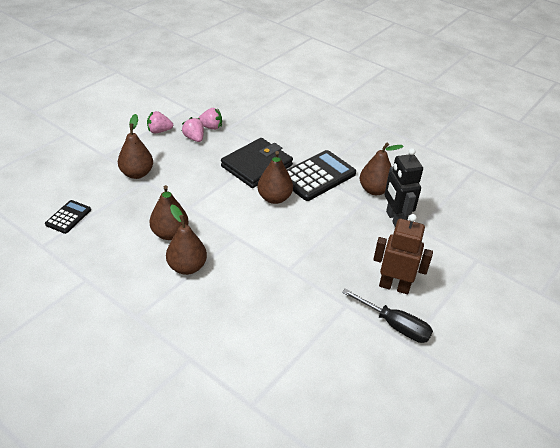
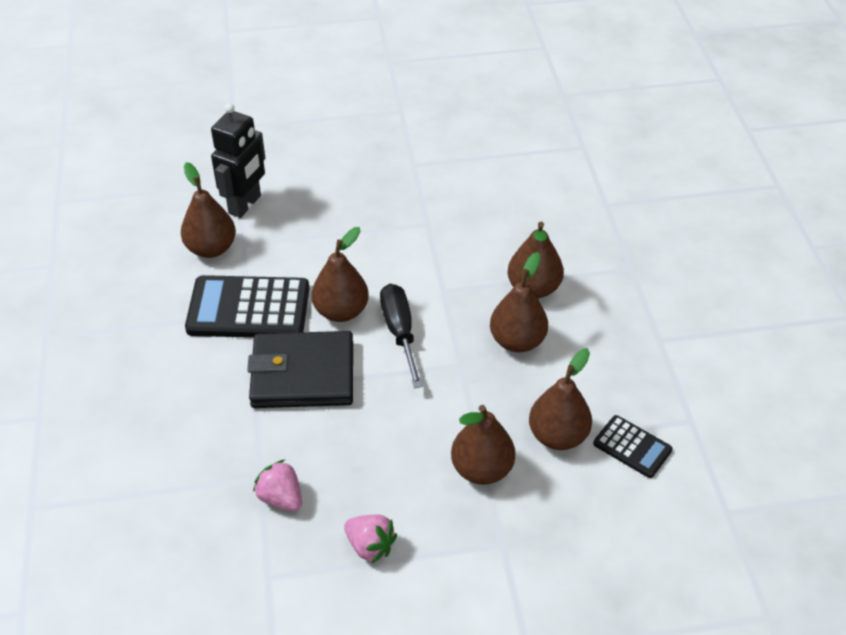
camera: 135 degrees left, 5 degrees up
black calculator [45,200,91,234] -> black calculator turned 120 degrees counterclockwise [593,415,673,478]
pink strawberry [182,117,204,142] -> none
black screwdriver [342,289,433,343] -> black screwdriver moved to [380,284,423,388]
brown robot [373,214,433,294] -> none
none -> brown pear [529,348,592,450]

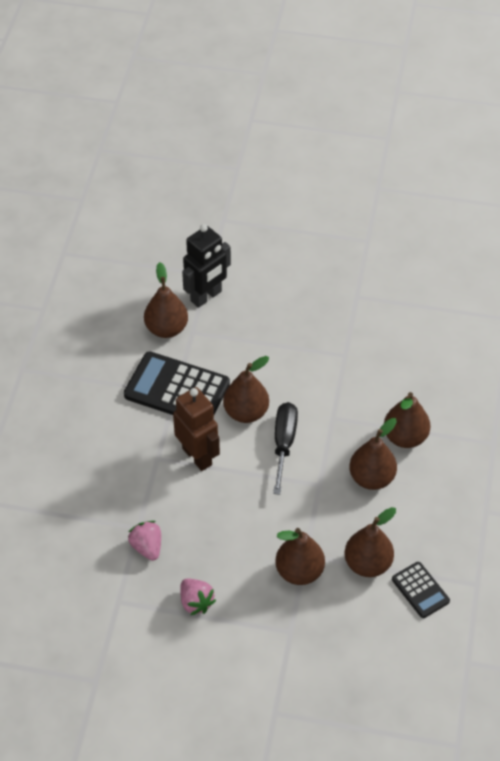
camera: 20 degrees right, 5 degrees up
black wallet [247,331,353,408] -> brown robot [173,387,220,471]

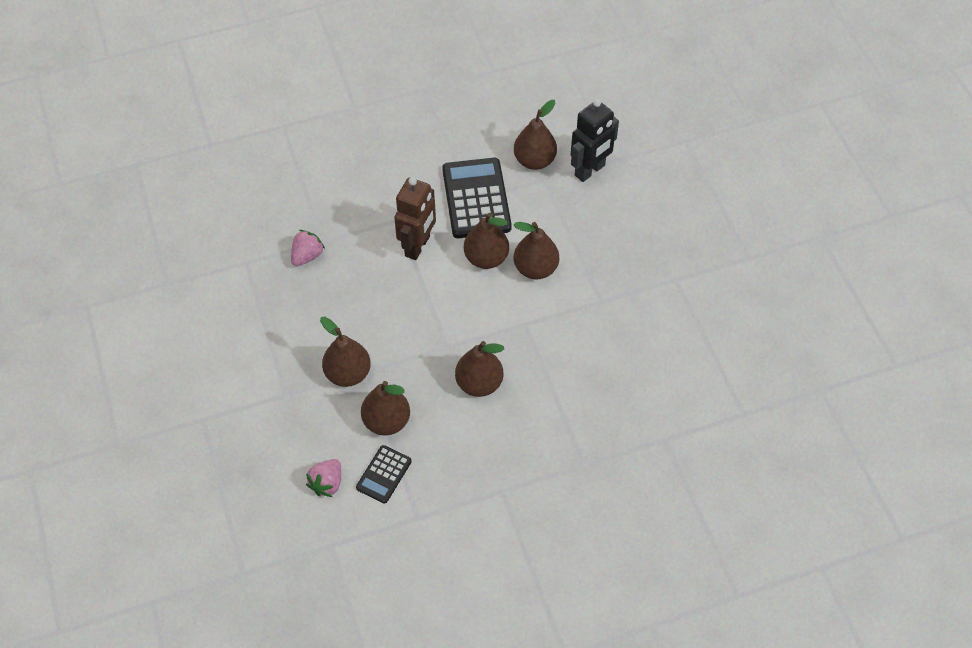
camera: 60 degrees right, 5 degrees up
pink strawberry [180,579,216,615] -> pink strawberry moved to [306,459,341,497]
black robot [182,224,231,308] -> black robot turned 60 degrees counterclockwise [571,99,619,182]
black screwdriver [273,402,298,495] -> none
brown pear [384,392,430,448] -> brown pear moved to [514,222,559,280]

